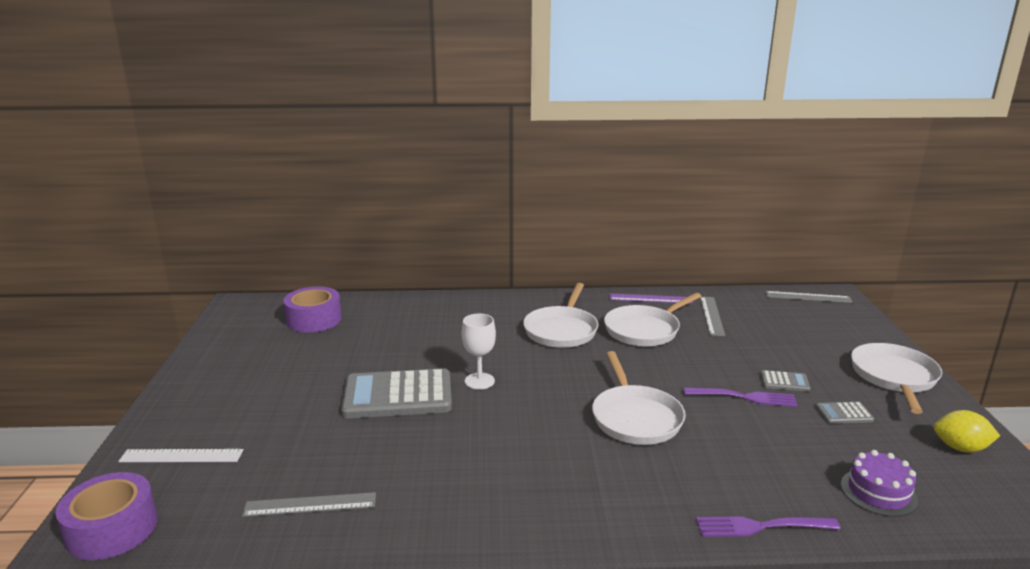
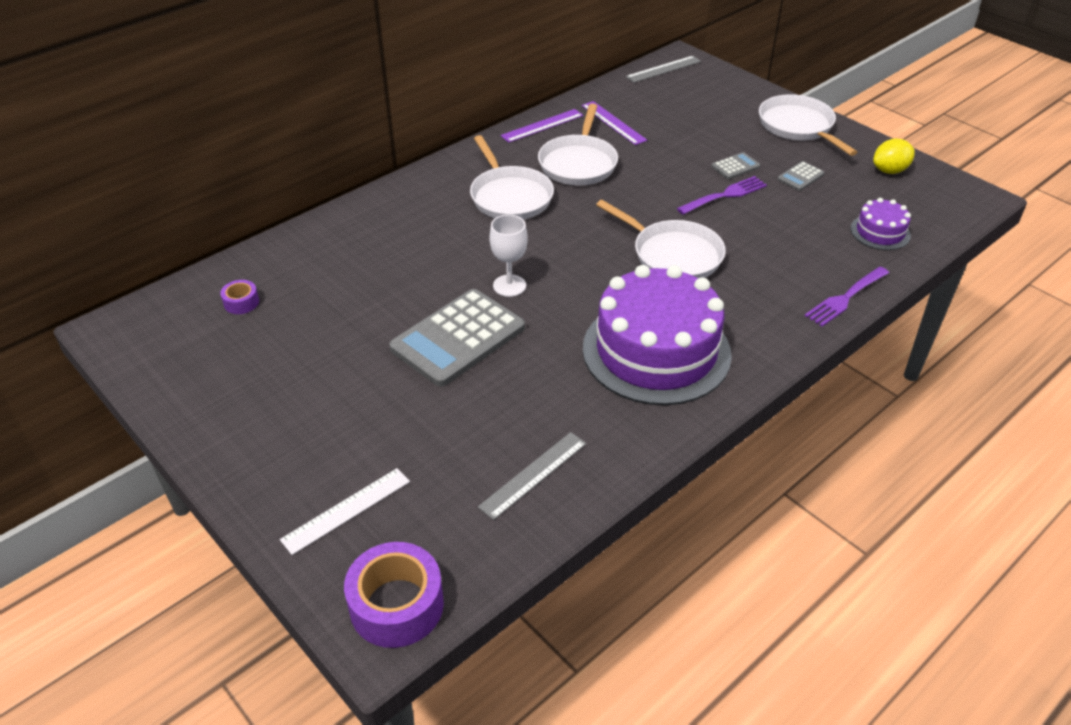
camera: 40 degrees left, 20 degrees up
purple tape [283,286,342,332] -> purple tape [220,280,259,314], size x0.49
grey ruler [700,297,725,336] -> purple ruler [581,101,647,145]
none -> purple cake [583,265,732,405]

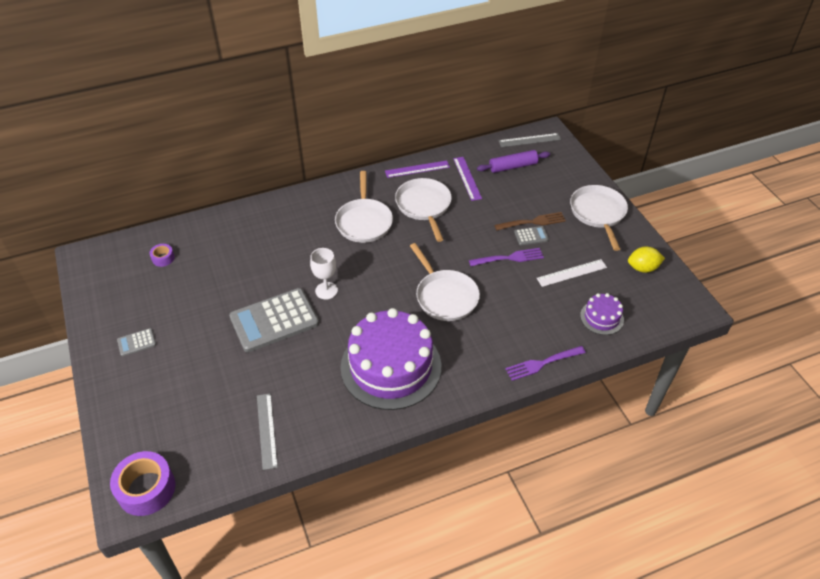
camera: 20 degrees right, 5 degrees up
white ruler [280,468,410,555] -> white ruler moved to [537,259,607,287]
grey ruler [478,432,587,520] -> grey ruler turned 75 degrees counterclockwise [257,393,278,470]
white pan [538,104,618,186] -> white pan turned 135 degrees clockwise [395,178,452,242]
grey calculator [777,161,824,191] -> grey calculator moved to [117,328,156,356]
none -> purple rolling pin [477,150,550,173]
none -> brown fork [494,212,566,230]

